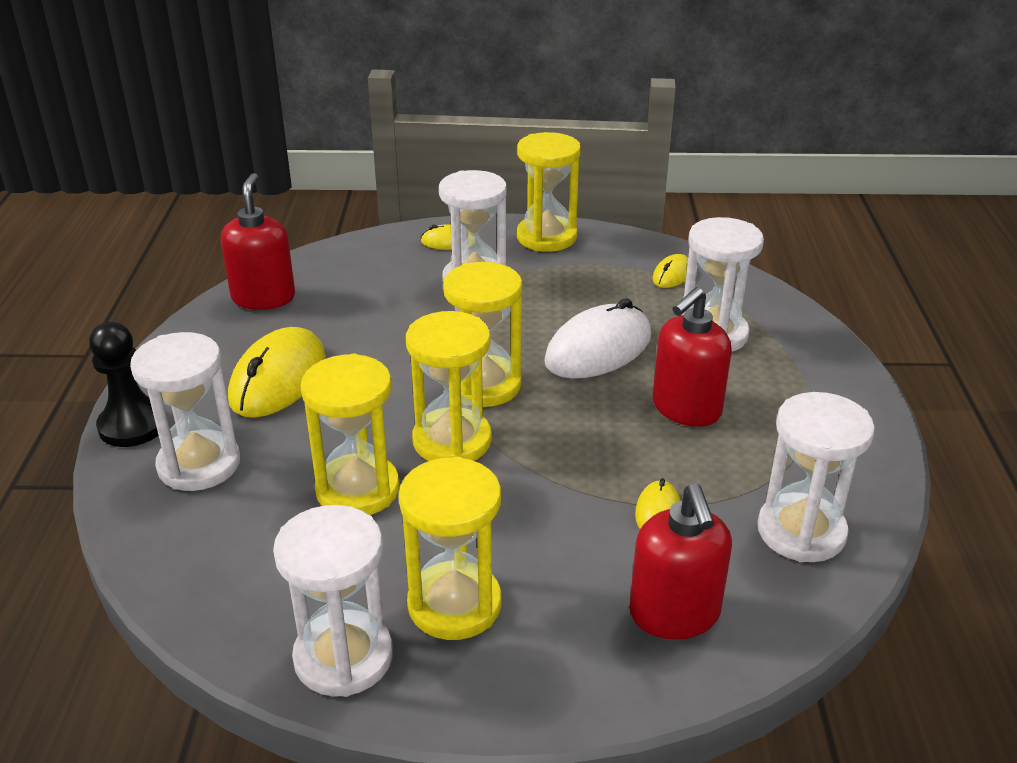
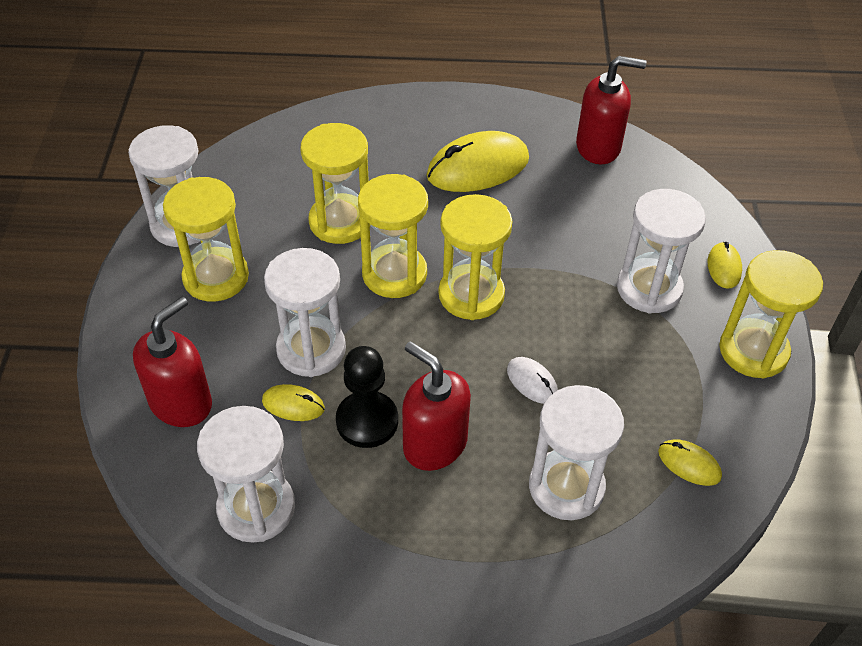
camera: 90 degrees right, 15 degrees up
black pawn [89,322,158,447] -> black pawn moved to [336,346,398,448]
white hourglass [130,332,240,491] -> white hourglass moved to [264,248,346,377]
yellow mouse [228,327,326,418] -> yellow mouse turned 45 degrees counterclockwise [426,131,529,192]
white mouse [544,298,651,379] -> white mouse [507,357,558,404], size x0.49
red soap dispenser [629,483,732,639] -> red soap dispenser turned 135 degrees clockwise [133,297,212,427]

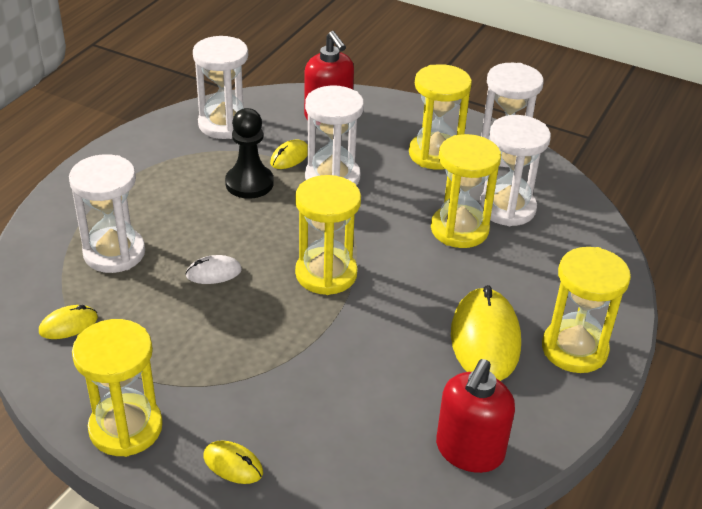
camera: 115 degrees right, 10 degrees down
yellow hourglass [358,174,428,298] -> yellow hourglass moved to [542,247,631,373]
red soap dispenser [402,341,471,471] -> none
white hourglass [617,189,706,314] -> white hourglass moved to [479,115,551,226]

